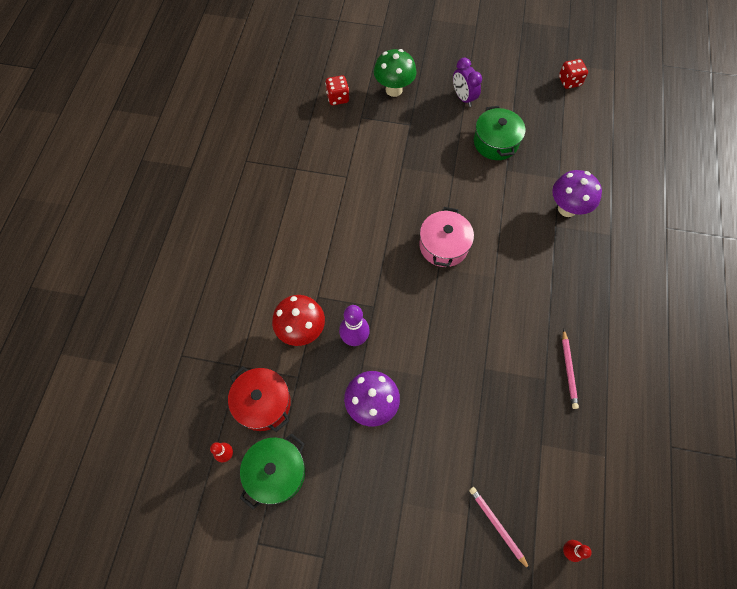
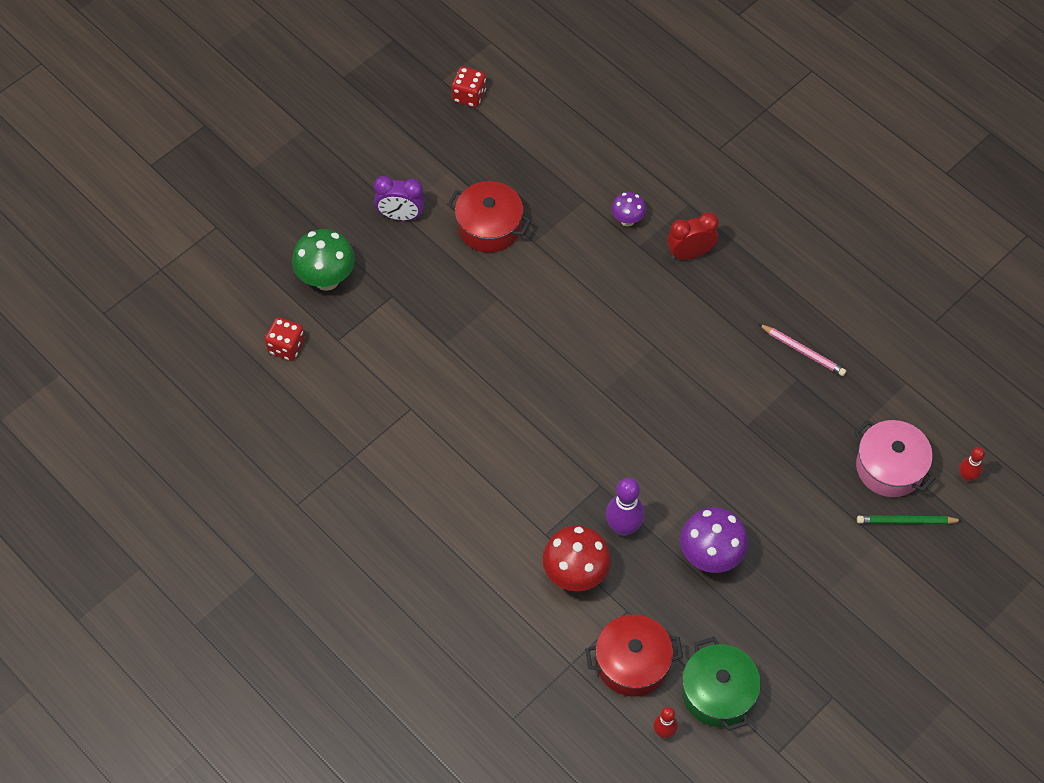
camera: 55 degrees left, 5 degrees down
pink pot [419,207,474,267] -> pink pot moved to [854,420,936,497]
pink pencil [469,487,530,570] -> green pencil [857,515,963,525]
green pot [474,106,525,160] -> red pot [447,181,531,253]
purple mushroom [552,170,602,217] -> purple mushroom [611,192,646,226], size x0.57
none -> red clock [667,212,719,260]

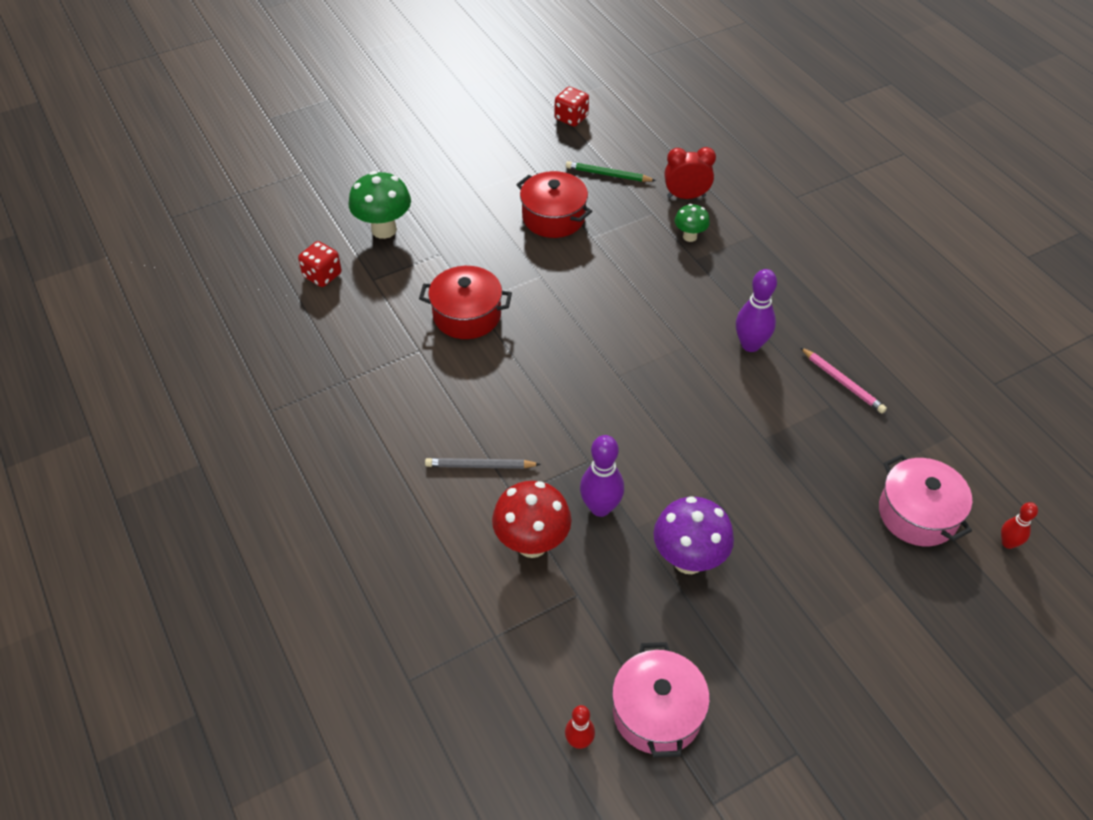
camera: 15 degrees right, 10 degrees down
purple clock [374,176,425,221] -> none
red pot [585,615,683,697] -> red pot moved to [419,266,512,339]
purple mushroom [611,192,646,226] -> green mushroom [675,204,710,242]
red clock [667,212,719,260] -> red clock moved to [664,147,716,199]
green pot [682,637,761,731] -> pink pot [612,642,710,758]
green pencil [857,515,963,525] -> green pencil moved to [566,161,656,182]
none -> grey pencil [425,458,541,469]
none -> purple bowling pin [736,269,777,352]

